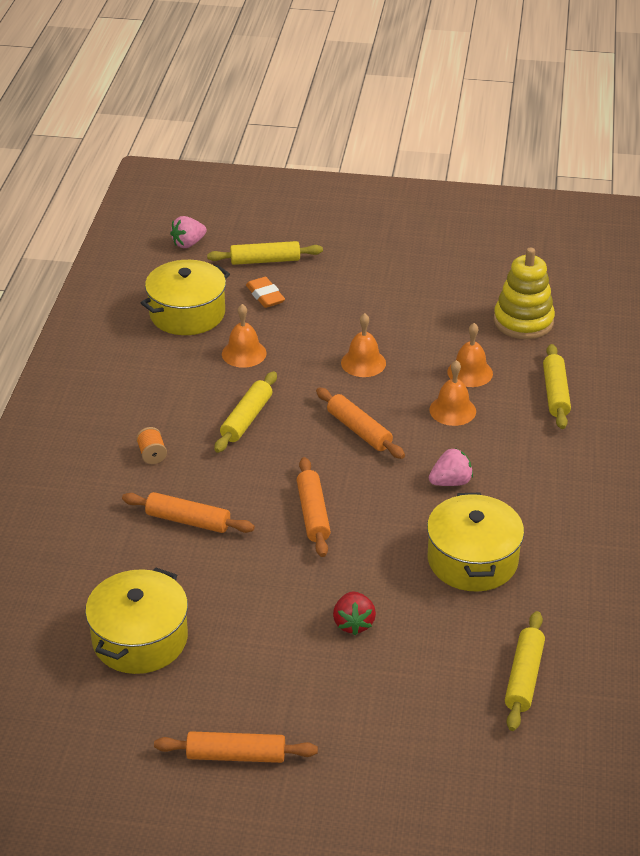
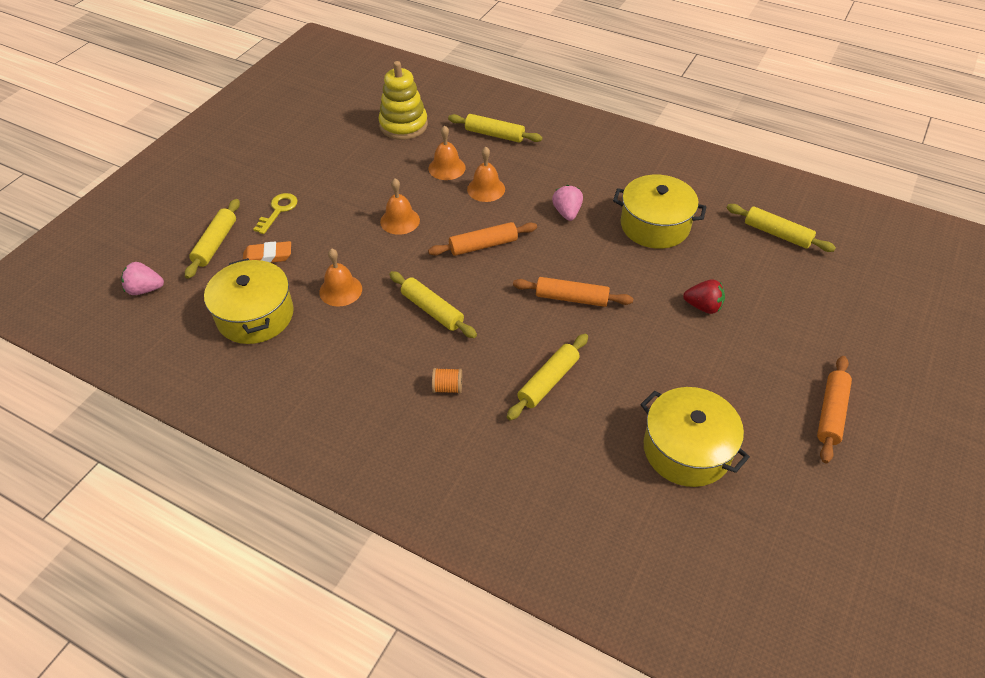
camera: 70 degrees left, 10 degrees up
orange rolling pin [122,492,255,533] -> yellow rolling pin [507,334,588,420]
pink strawberry [170,216,207,248] -> pink strawberry turned 105 degrees clockwise [121,262,164,295]
none -> yellow key [253,193,298,234]

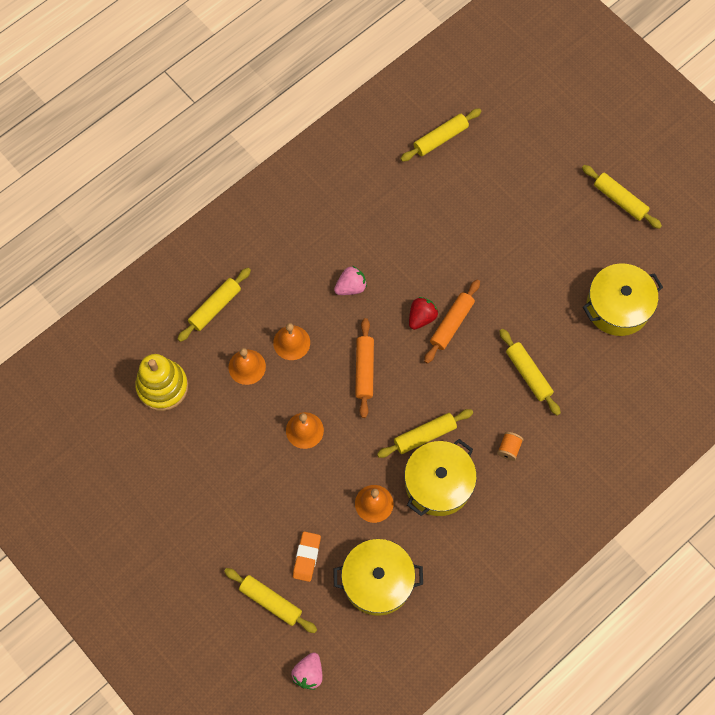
camera: 70 degrees left, 20 degrees up
yellow key [253,193,298,234] -> none
pink strawberry [552,185,583,221] -> pink strawberry turned 135 degrees clockwise [334,266,367,295]
yellow pot [613,175,706,249] -> yellow pot moved to [404,439,477,516]
red strawberry [683,279,725,314] -> red strawberry moved to [409,297,438,330]
orange rolling pin [817,356,852,463] -> yellow rolling pin [582,165,662,229]

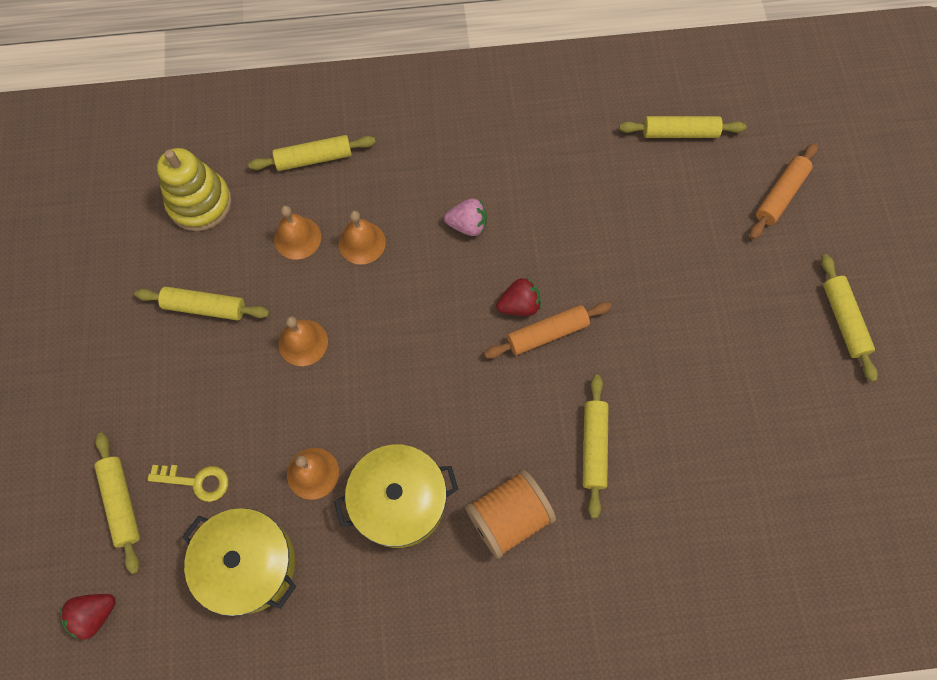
camera: 35 degrees right, 0 degrees up
pink strawberry [292,652,323,690] -> red strawberry [60,594,116,641]
orange eraser [293,532,321,582] -> yellow key [147,465,229,502]
orange rolling pin [355,318,374,418] -> orange rolling pin moved to [750,143,818,239]
yellow rolling pin [377,409,473,458] -> yellow rolling pin moved to [135,287,269,320]
orange spool [497,432,524,461] -> orange spool [465,469,556,559], size x2.14
yellow pot [583,263,663,336] -> none

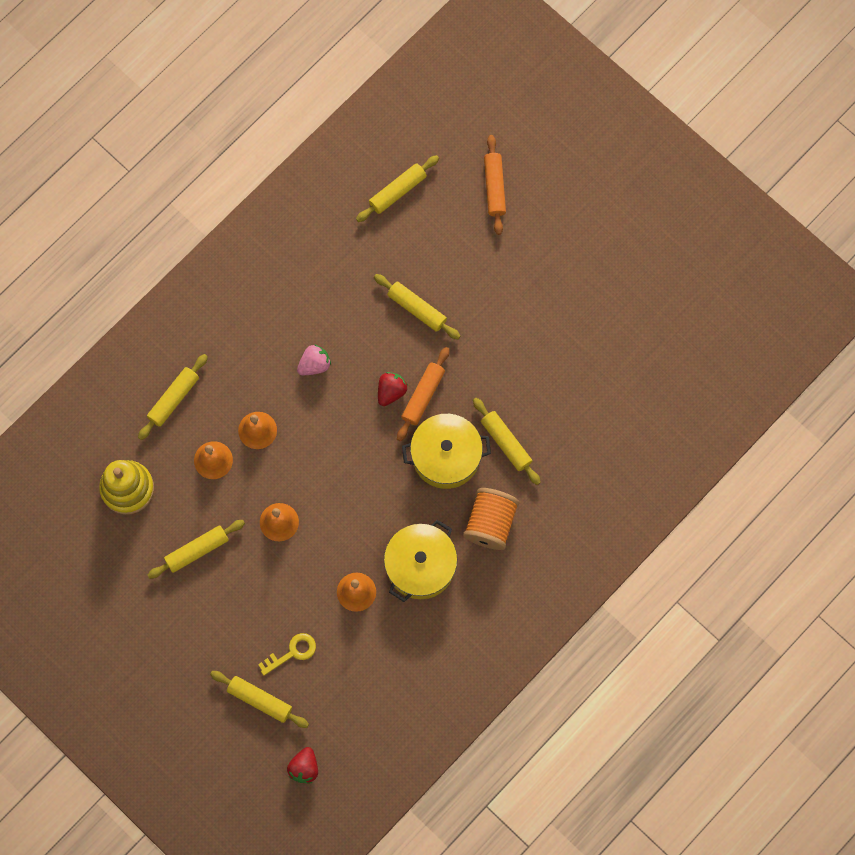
camera: 40 degrees left, 5 degrees up
yellow pot [182,508,296,616] -> yellow pot moved to [402,414,491,489]
yellow rolling pin [821,254,878,382] -> yellow rolling pin moved to [374,274,460,339]

